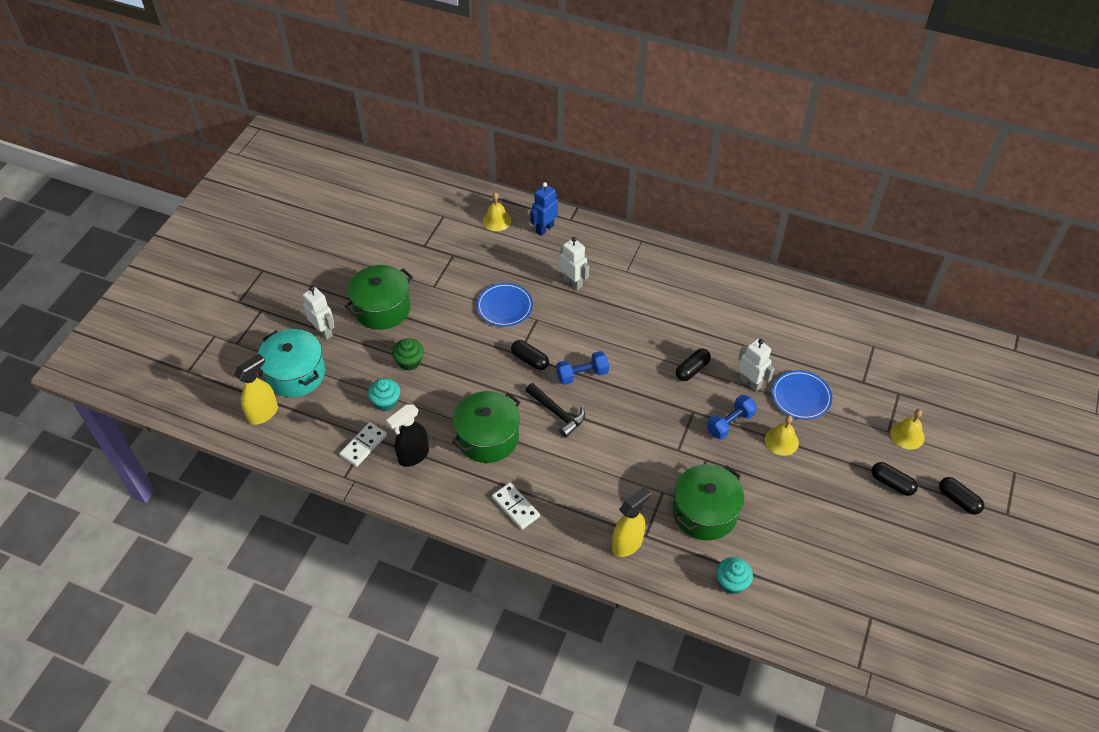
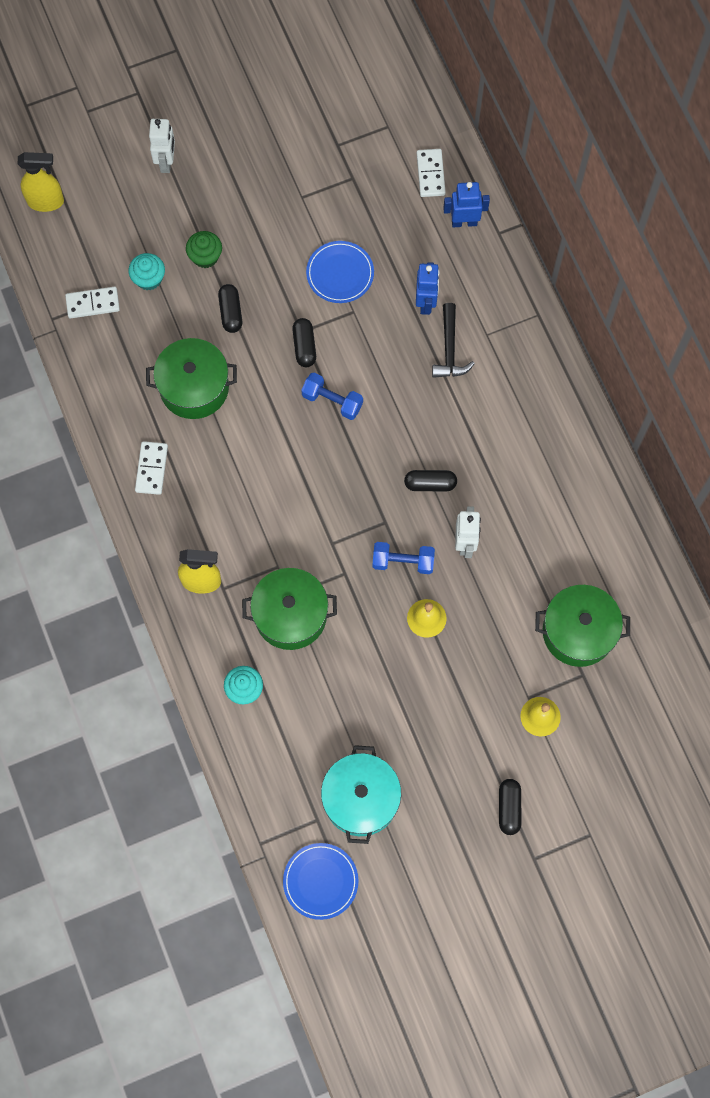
camera: 45 degrees right, 20 degrees up
turquoise pot [258,329,325,397] -> turquoise pot moved to [321,745,401,844]
green pot [345,265,413,330] -> green pot moved to [535,585,630,667]
black spray bottle [386,404,429,467] -> none
yellow bell [483,192,511,231] -> white domino [417,149,446,197]
black hammer [525,383,585,438] -> black hammer moved to [432,303,475,378]
white robot [560,237,589,290] -> blue robot [416,262,440,315]
blue plate [772,370,832,420] -> blue plate moved to [283,843,358,920]
black capsule [872,462,918,496] -> black capsule moved to [218,284,242,333]

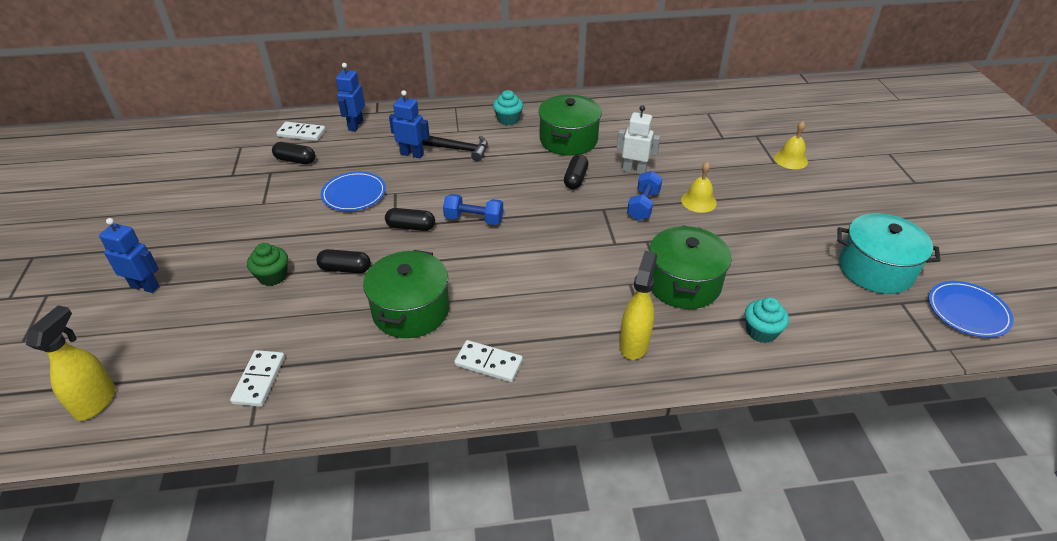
camera: 75 degrees left, 30 degrees down
turquoise cupcake [128,253,165,290] -> turquoise cupcake moved to [493,90,523,125]
white robot [149,119,175,173] -> blue robot [99,218,159,293]
blue dumbbell [301,373,363,420] -> blue dumbbell turned 60 degrees clockwise [443,194,503,225]
black capsule [499,779,521,835] -> black capsule moved to [272,142,315,164]
green pot [535,585,630,667] -> green pot moved to [538,95,602,156]

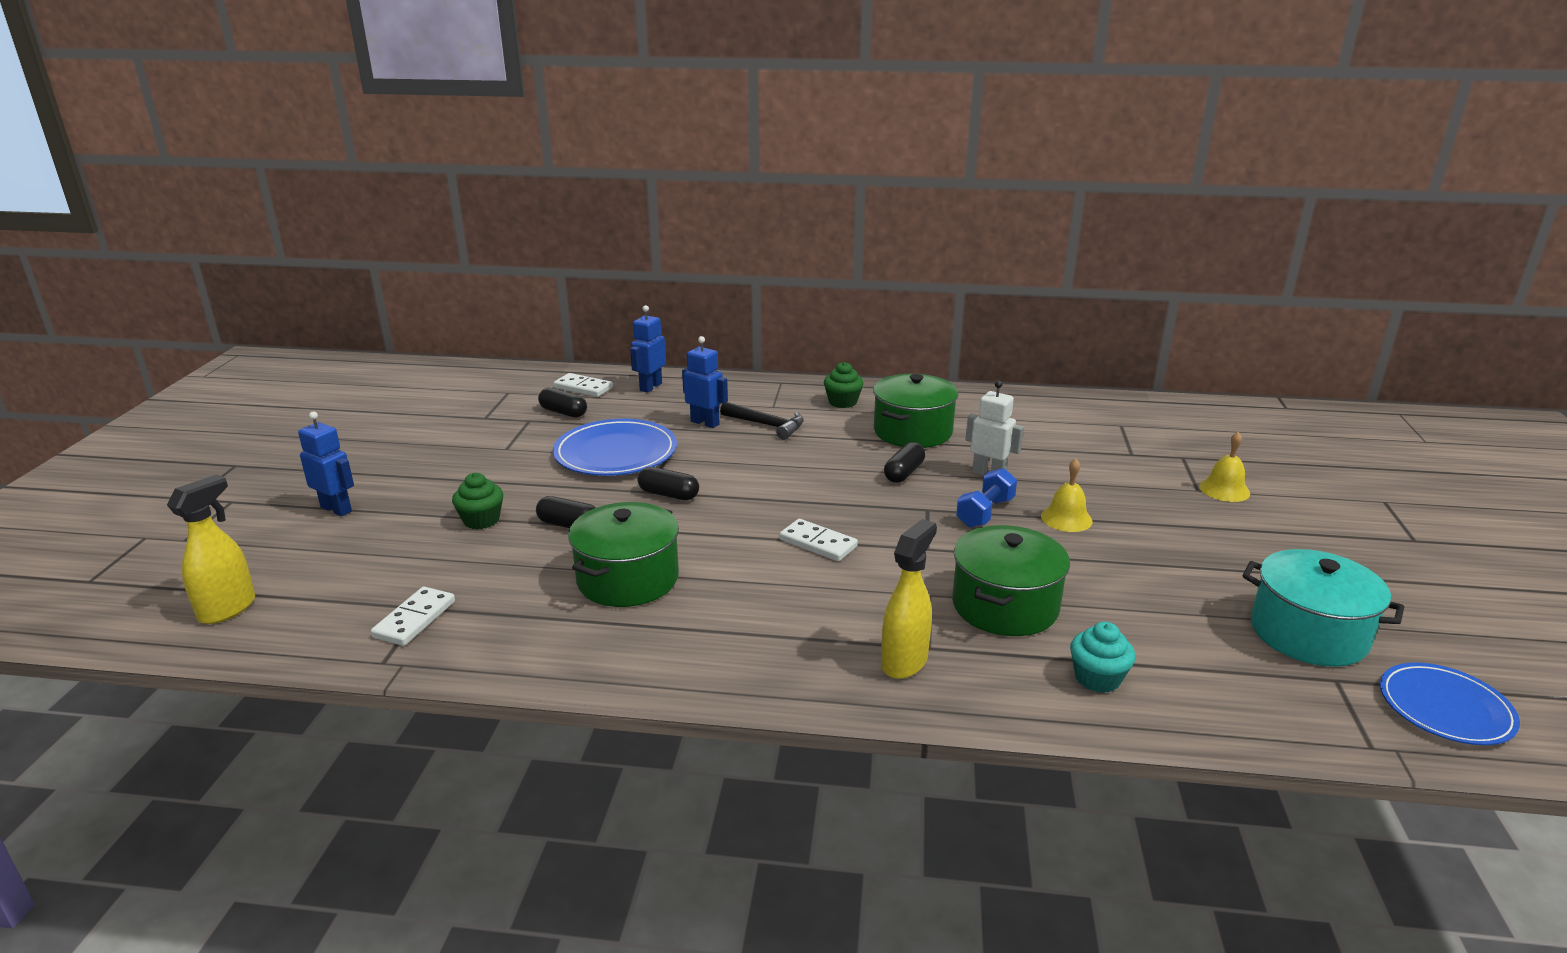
camera: 15 degrees right, 15 degrees down
blue plate [321,172,386,211] -> blue plate [553,419,677,476], size x1.50
blue dumbbell [443,194,503,225] -> none
white domino [454,340,523,382] -> white domino moved to [779,519,858,561]
turquoise cupcake [493,90,523,125] -> green cupcake [824,362,864,408]

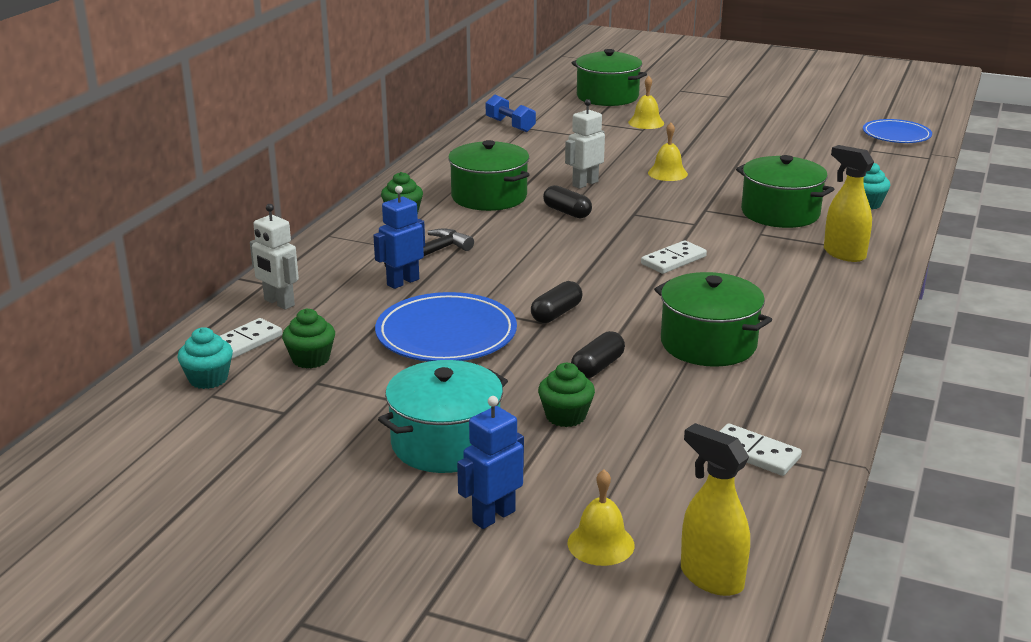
camera: 75 degrees left, 0 degrees up
black capsule [538,388,587,417] -> green cupcake [282,309,335,369]
blue robot [630,305,666,393] -> white robot [250,204,299,310]
blue dumbbell [956,468,1017,528] -> blue dumbbell moved to [486,94,536,132]
turquoise pot [1243,549,1404,667] -> turquoise pot moved to [378,360,508,473]
none -> turquoise cupcake [178,327,233,389]
none -> yellow bell [567,470,635,566]
none -> green pot [572,49,647,106]

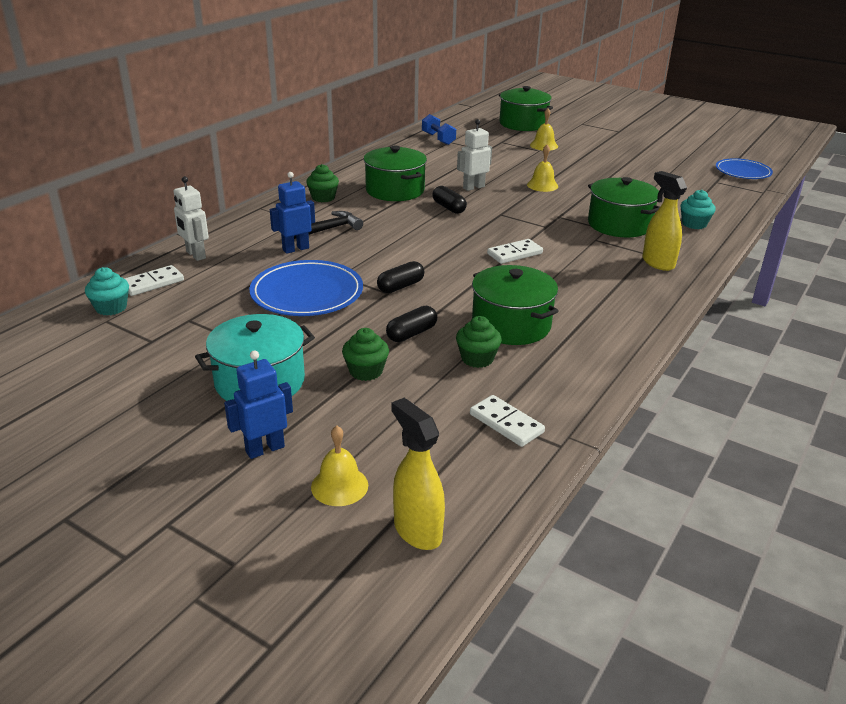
camera: 10 degrees right, 5 degrees up
green cupcake [282,309,335,369] -> green cupcake moved to [456,316,502,368]

